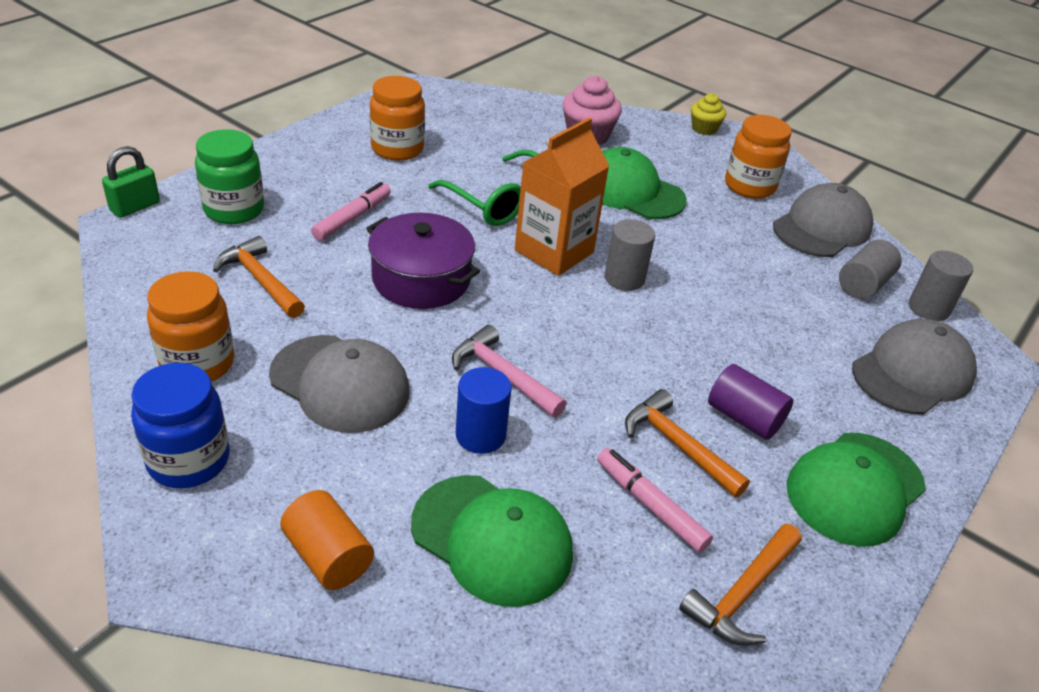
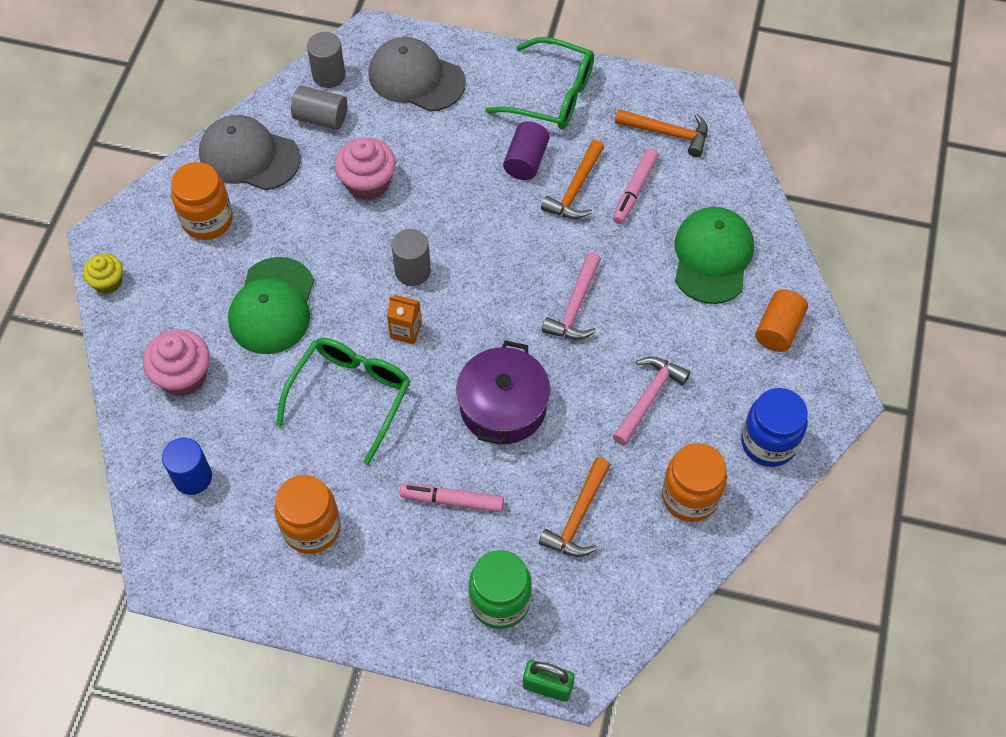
camera: 110 degrees left, 20 degrees up
grey cap [269,335,410,433] -> pink hammer [613,356,690,446]
blue cylinder [456,367,512,454] -> blue cylinder moved to [162,438,212,495]
orange carton [515,118,609,276] -> orange carton [387,295,422,344], size x0.48
green cap [787,433,926,547] -> green glasses [485,37,594,130]
none -> pink cupcake [334,137,396,201]

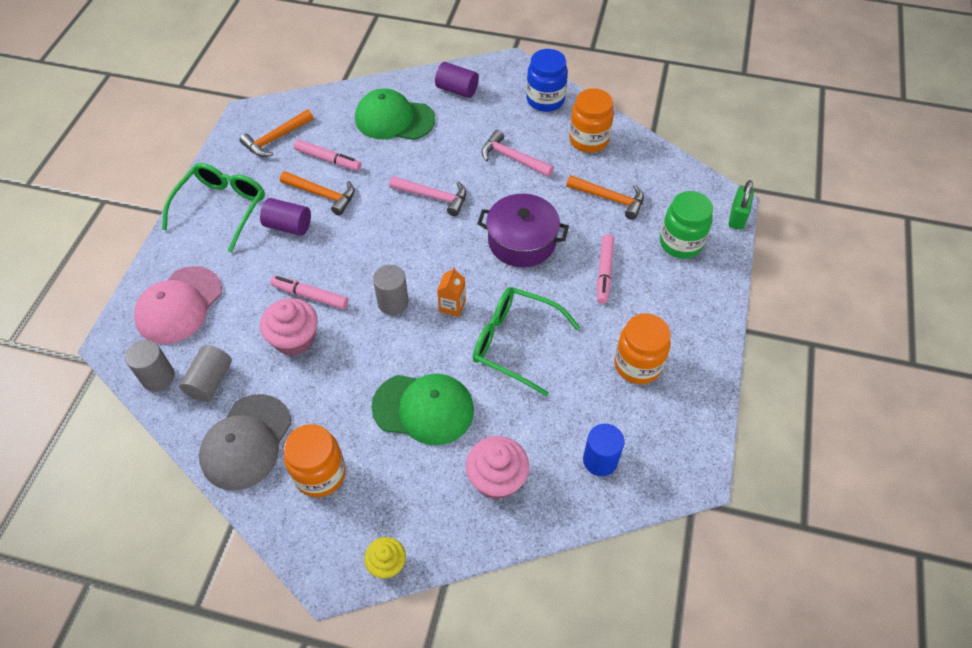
camera: 90 degrees left, 5 degrees down
grey cap [369,37,466,112] -> pink cap [134,266,222,344]
orange hammer [615,109,708,157] -> orange hammer turned 150 degrees counterclockwise [239,109,313,157]
orange cylinder [755,289,808,352] -> purple cylinder [435,62,479,98]
none -> pink marker [270,276,348,309]

